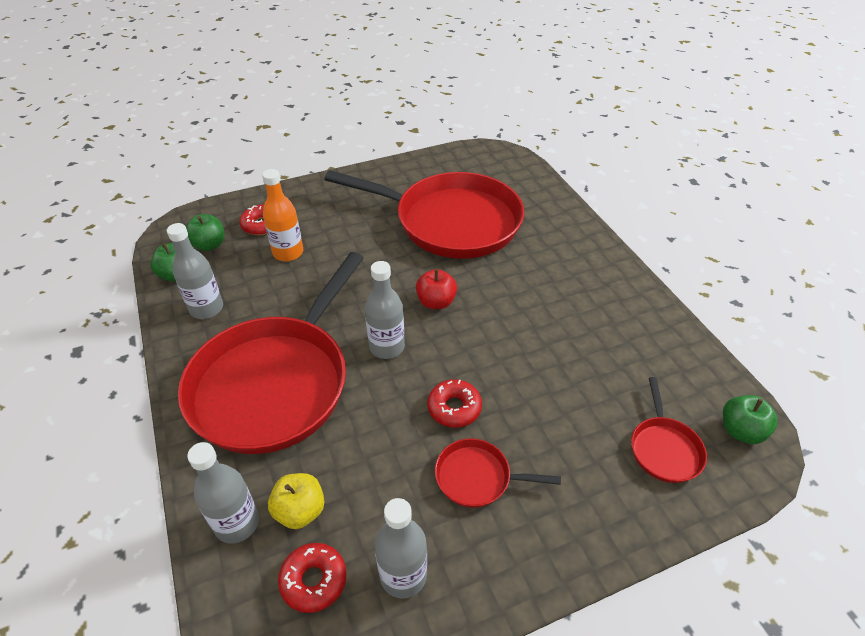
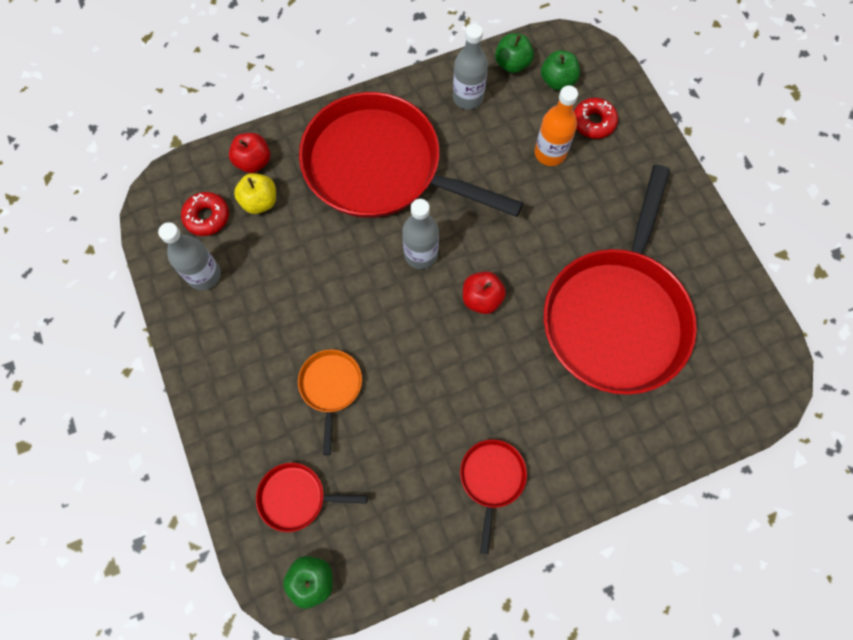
camera: 90 degrees right, 25 degrees up
grey bottle [187,442,259,544] -> red apple [229,133,270,173]
red donut [427,379,482,428] -> none
red pan [435,438,561,508] -> red pan moved to [460,439,527,554]
none -> orange pan [298,349,362,455]

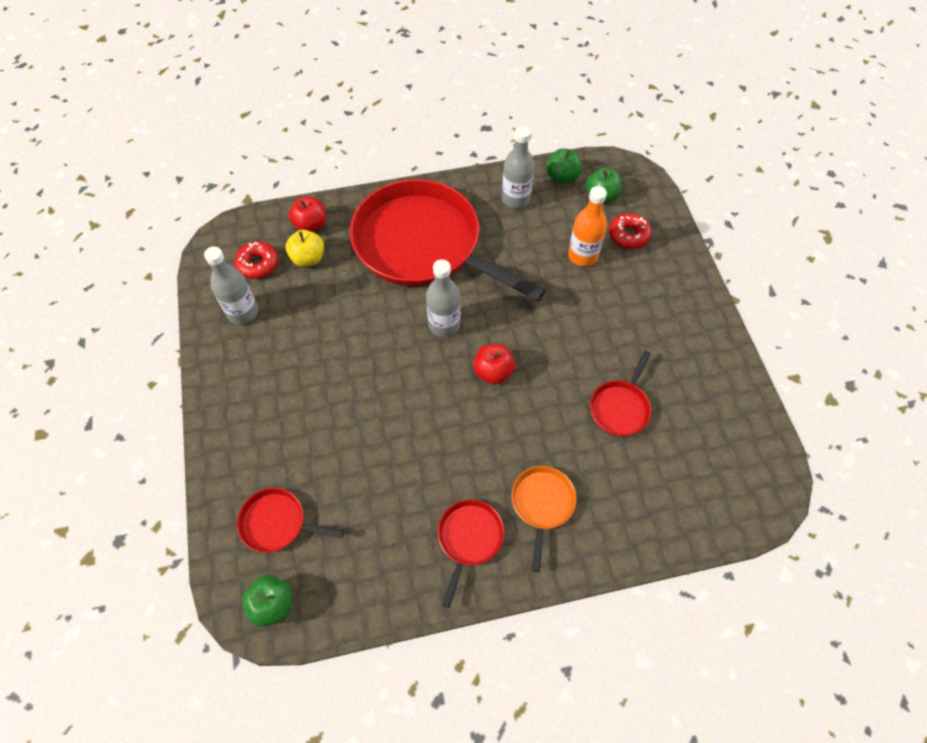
camera: 10 degrees right, 10 degrees down
orange pan [298,349,362,455] -> orange pan moved to [511,466,576,572]
red pan [544,165,697,395] -> red pan [590,351,651,437], size x0.42

